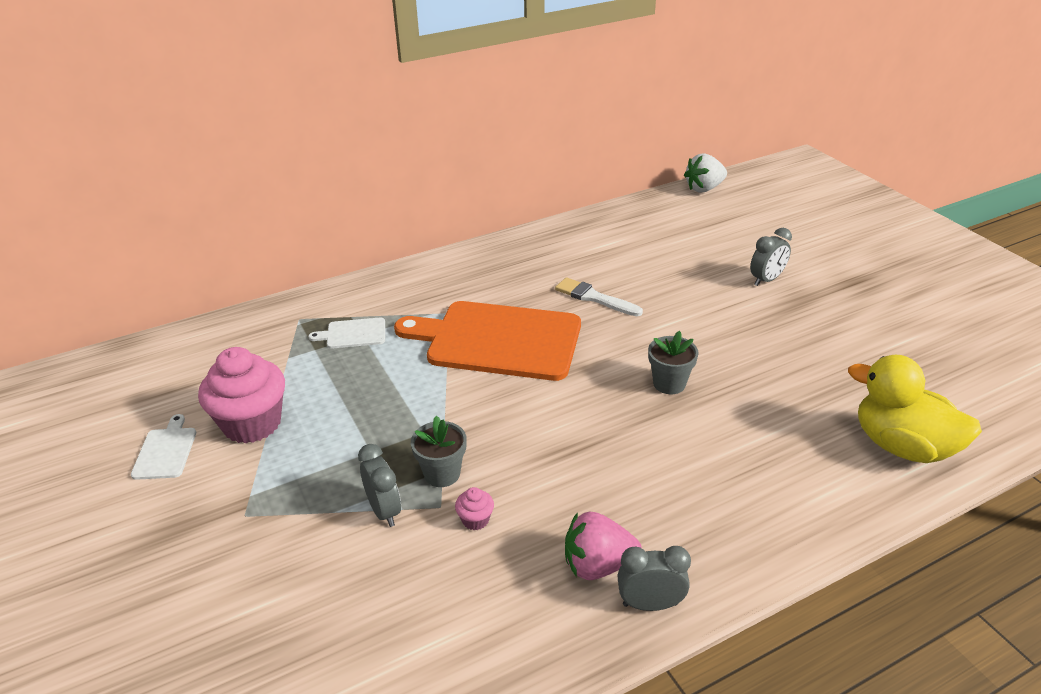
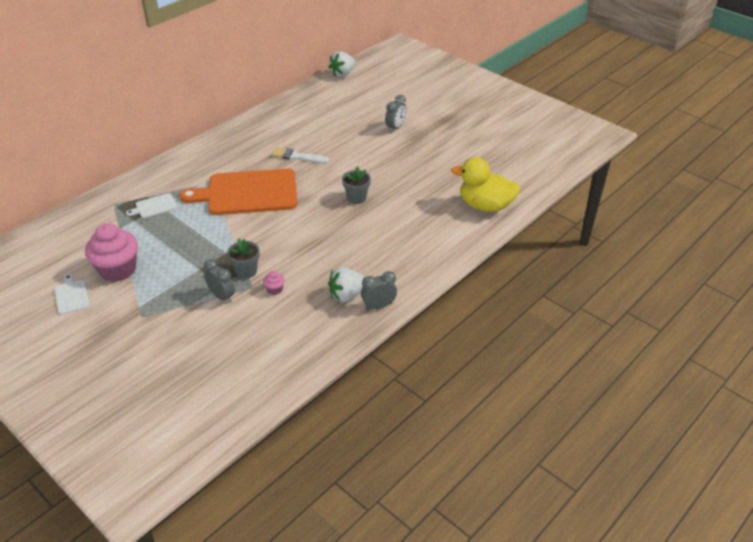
camera: 20 degrees left, 5 degrees up
pink strawberry [565,512,642,580] -> white strawberry [328,267,365,302]

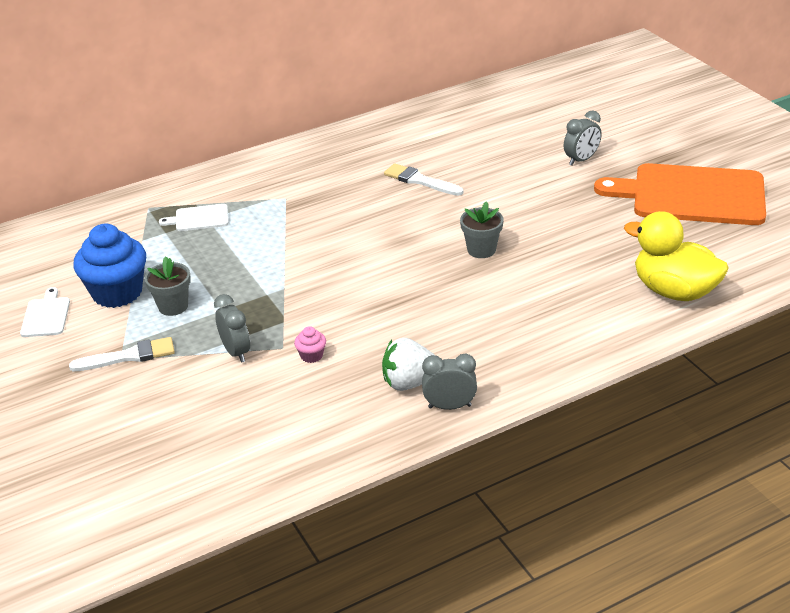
camera: 20 degrees right, 5 degrees down
pink cupcake [85,223,138,282] -> blue cupcake [74,224,146,308]
orange cutting board [180,169,297,215] -> orange cutting board moved to [594,163,766,225]
grey flower pot [227,238,260,279] -> grey flower pot moved to [144,256,191,316]
white strawberry [329,51,356,77] -> none
none -> white brush [69,337,175,371]

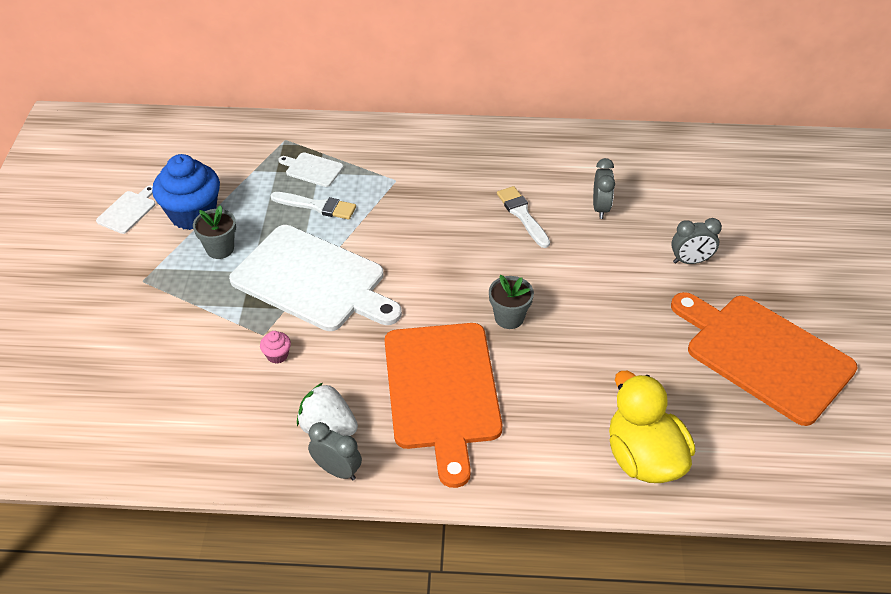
camera: 30 degrees right, 10 degrees up
white brush [69,337,175,371] -> white brush moved to [270,192,356,220]
grey clock [214,294,250,363] -> grey clock moved to [593,158,615,219]
none -> white cutting board [229,225,402,331]
none -> orange cutting board [385,323,502,488]

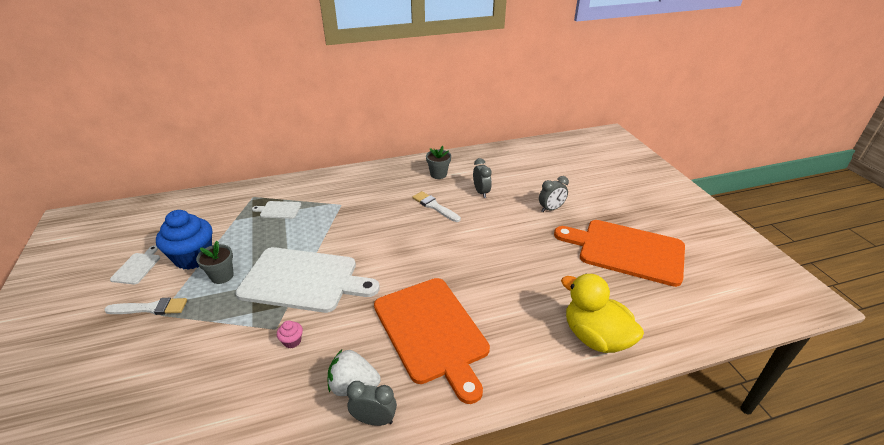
camera: 20 degrees left, 10 degrees down
white brush [270,192,356,220] -> white brush moved to [104,298,187,315]
grey flower pot [489,275,534,329] -> grey flower pot moved to [426,146,451,179]

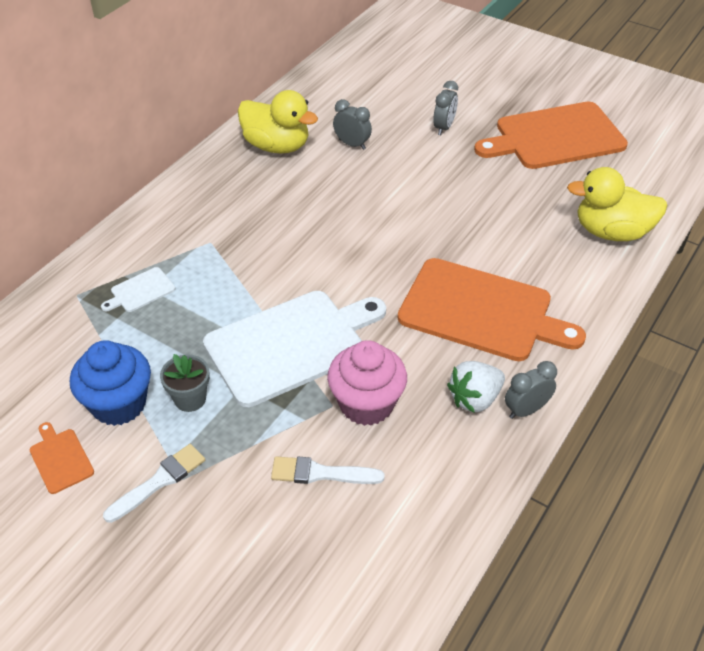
camera: 40 degrees left, 10 degrees up
white cutting board [110,246,160,284] -> orange cutting board [30,422,94,494]
pink cupcake [277,321,303,348] -> pink cupcake [327,340,407,426], size x2.42
white brush [412,191,461,222] -> white brush moved to [271,456,385,484]
grey flower pot [426,146,451,179] -> yellow duck [238,90,318,154]

